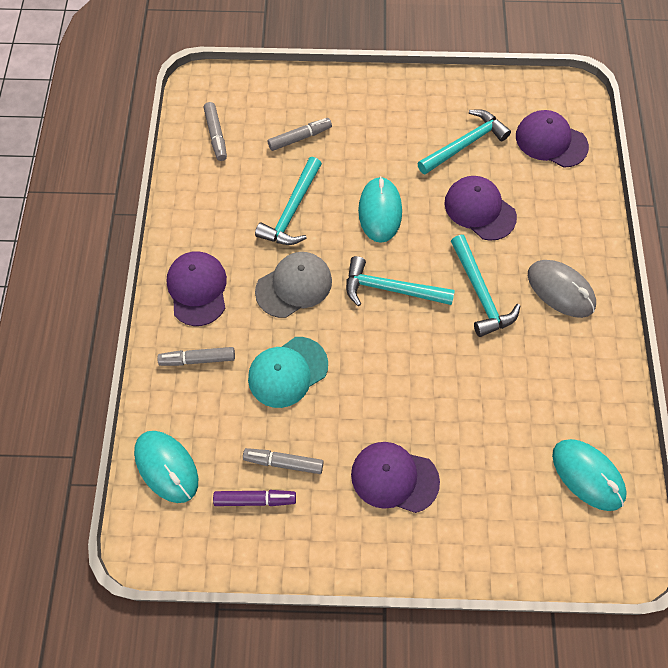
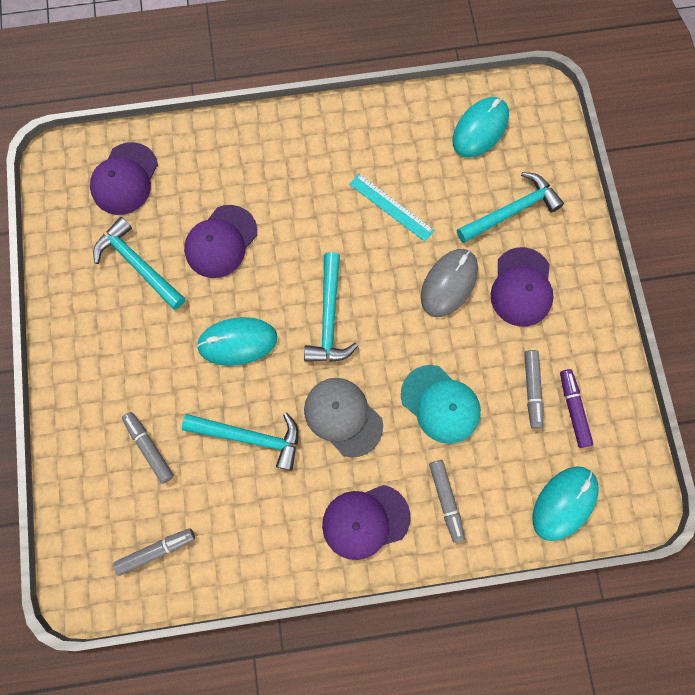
camera: 100 degrees left, 10 degrees up
turquoise hammer [451,235,520,337] -> turquoise hammer moved to [457,172,564,243]
grey mouse [528,260,596,318] -> grey mouse moved to [421,249,478,317]
none -> turquoise ruler [349,174,434,242]

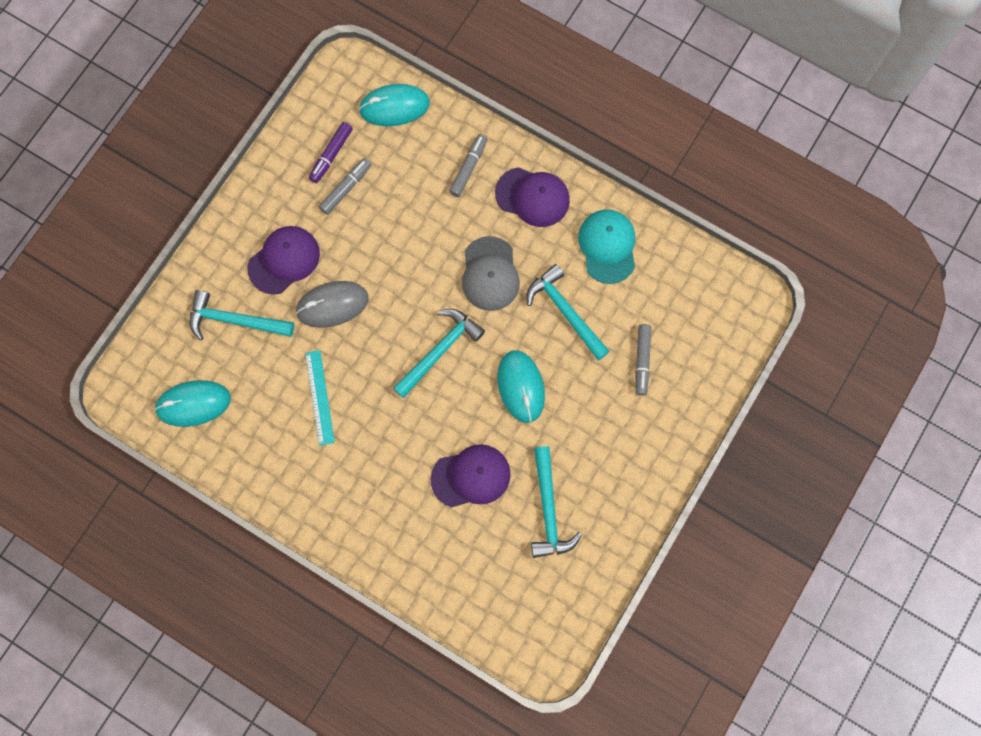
camera: 140 degrees left, 0 degrees up
purple cap [90,142,158,215] -> none
grey marker [113,528,195,576] -> none
turquoise mouse [196,317,277,366] -> turquoise mouse turned 45 degrees clockwise [498,350,545,423]
turquoise cap [401,365,481,444] -> turquoise cap moved to [578,210,635,284]

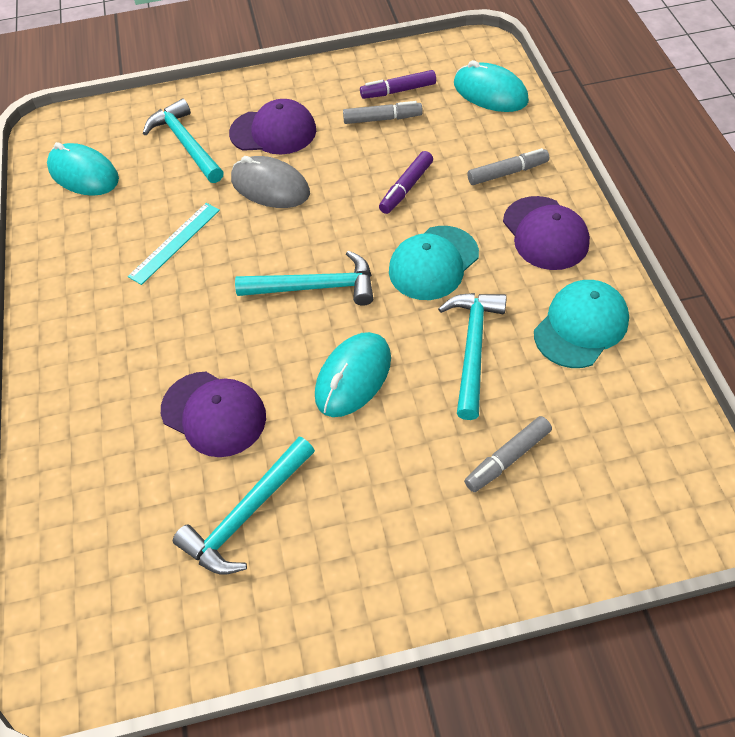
camera: 50 degrees right, 20 degrees down
grey cap [462,236,520,311] -> turquoise cap [389,226,479,300]
none -> purple marker [379,151,433,214]

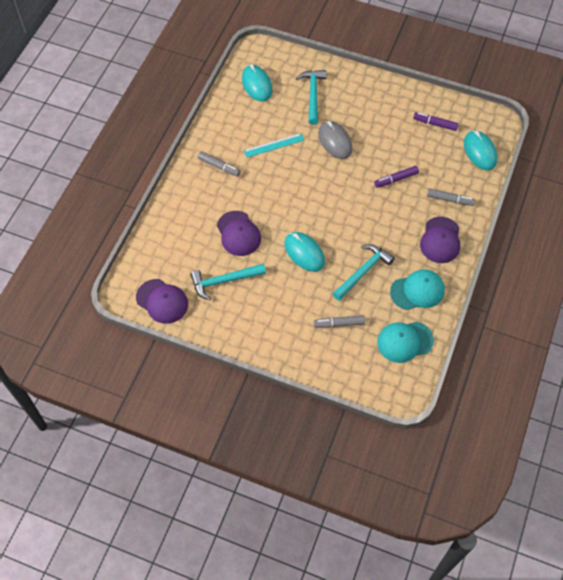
camera: 30 degrees right, 5 degrees up
purple cap [229,99,316,154] -> purple cap moved to [136,279,188,324]
turquoise hammer [235,250,373,306] -> none
turquoise mouse [315,332,391,417] -> turquoise mouse turned 75 degrees clockwise [285,232,325,272]
grey marker [343,101,423,124] -> grey marker moved to [198,151,241,177]
turquoise cap [389,226,479,300] -> turquoise cap moved to [377,322,434,363]

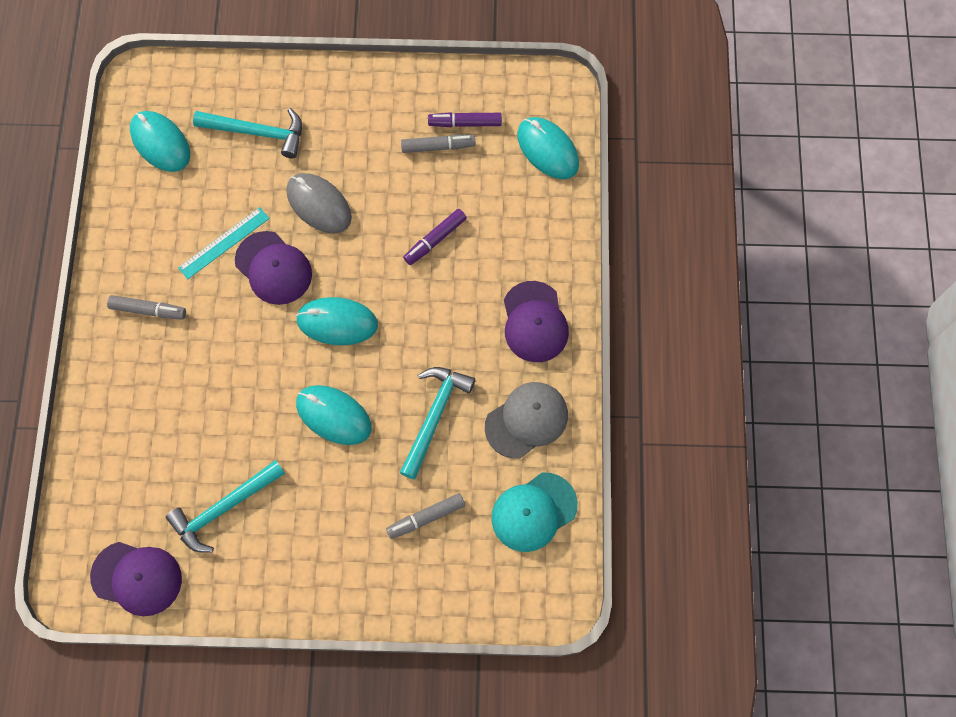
camera: 20 degrees left, 10 degrees up
purple cap [217,211,261,256] -> purple cap moved to [235,231,312,305]
turquoise hammer [296,70,326,125] -> turquoise hammer turned 120 degrees clockwise [193,108,302,158]
turquoise cap [390,269,445,310] -> grey cap [485,382,568,458]
grey marker [427,189,475,206] -> grey marker moved to [401,135,476,153]
none -> turquoise mouse [296,297,378,345]

